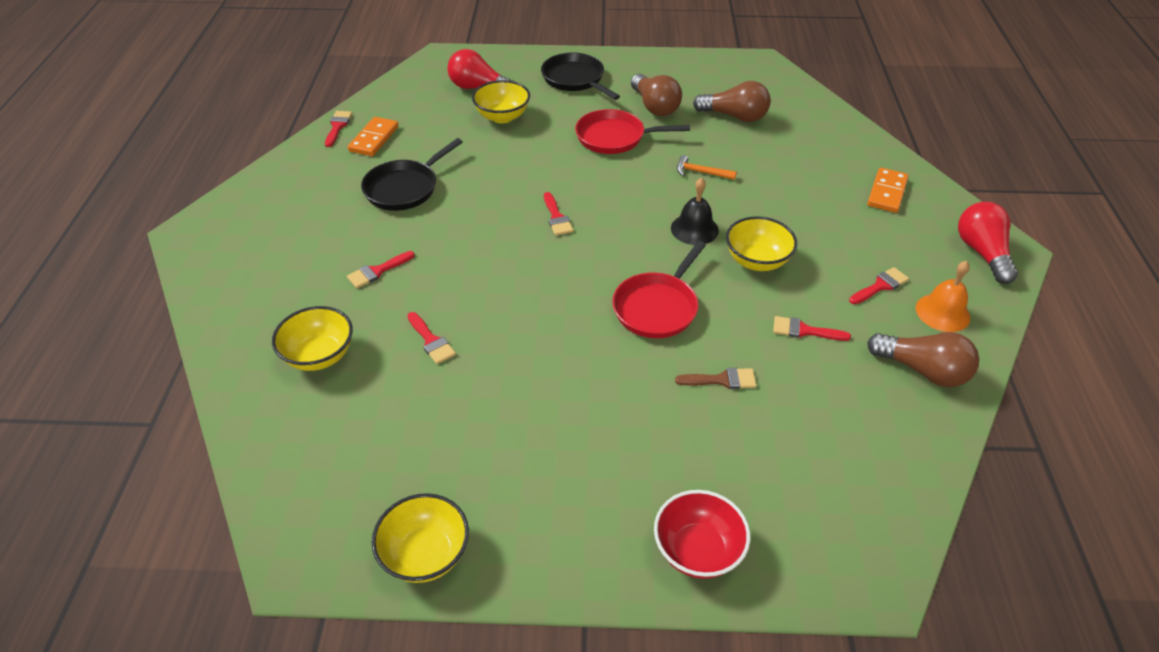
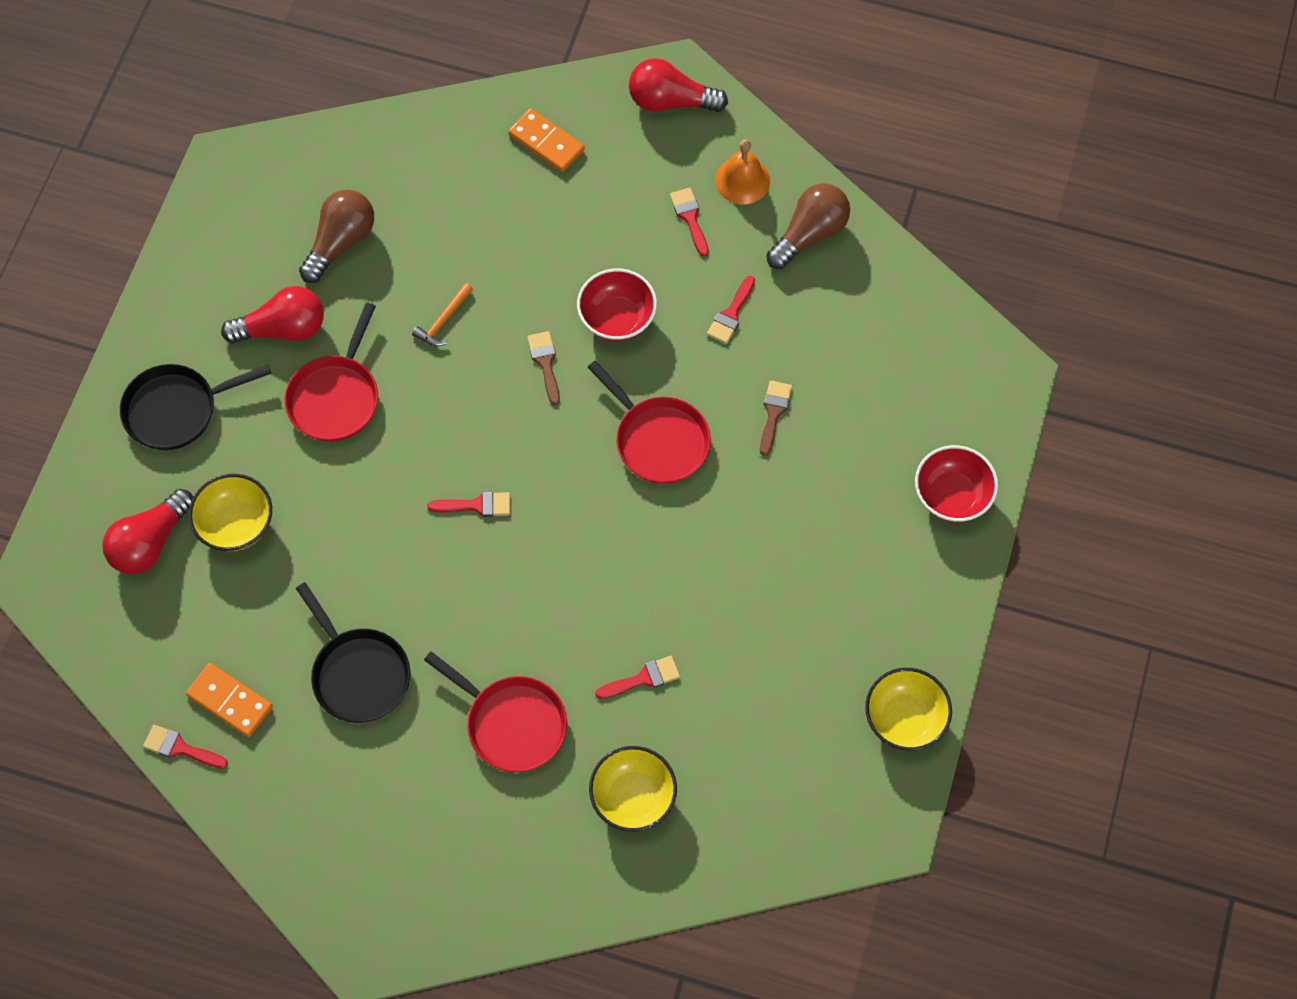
camera: 75 degrees left, 20 degrees up
red brush [347,251,415,288] -> red pan [424,651,567,772]
brown light bulb [631,74,682,116] -> red light bulb [221,286,324,344]
black bell [671,178,719,245] -> brown brush [527,331,560,405]
yellow bowl [726,216,797,271] -> red bowl [577,269,657,341]

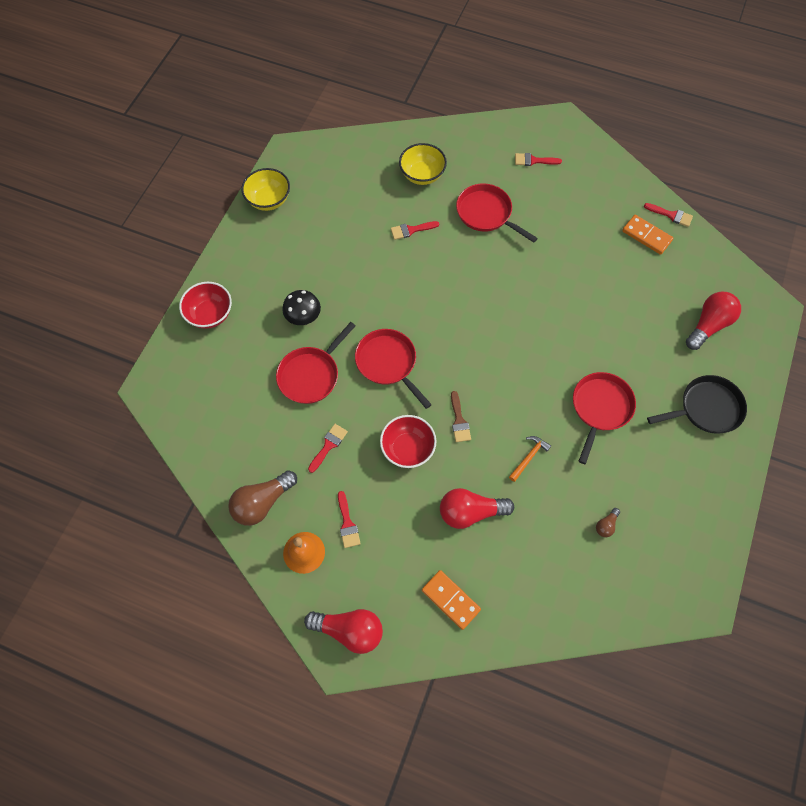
camera: 175 degrees left, 0 degrees up
yellow bowl [189,474,272,551] -> none
red light bulb [221,286,324,344] -> red light bulb moved to [440,488,514,529]
black pan [296,582,410,723] -> none
brown light bulb [299,190,374,283] -> brown light bulb [596,508,620,537], size x0.47
red brush [427,492,510,517] -> red brush moved to [515,153,562,166]
brown brush [760,380,792,456] -> red pan [276,322,356,404]
none -> black mushroom [282,290,321,325]

